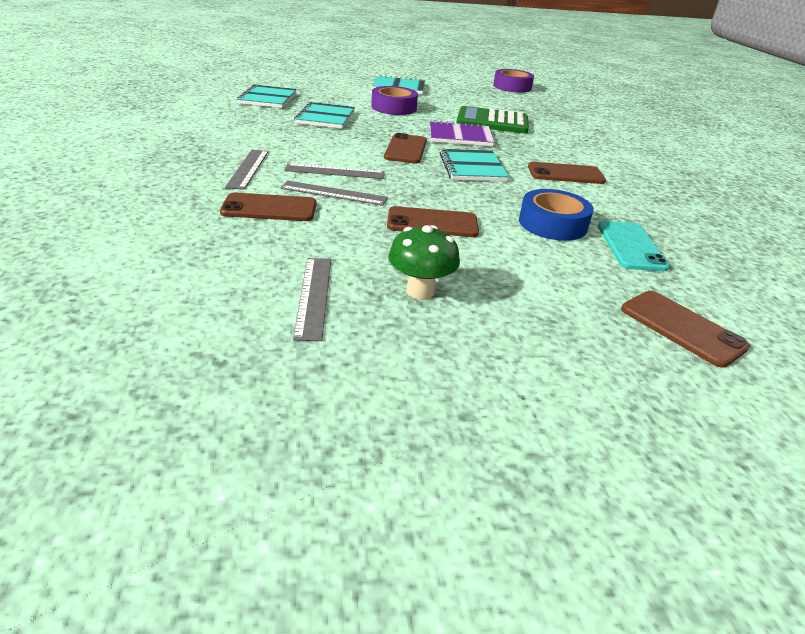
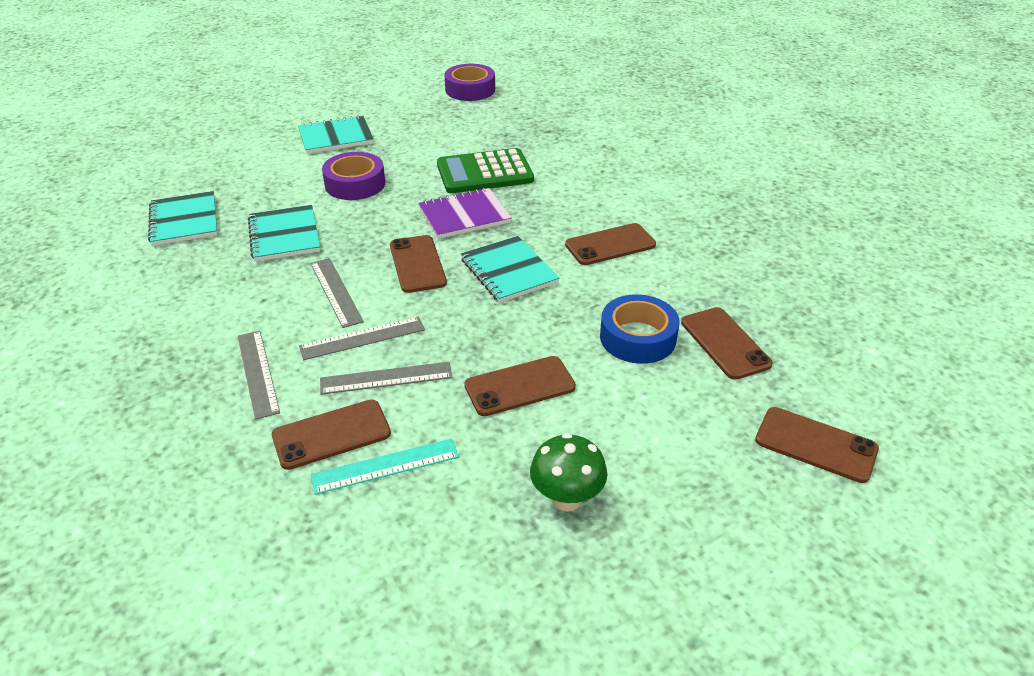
camera: 20 degrees left, 5 degrees up
grey ruler [293,258,331,341] -> grey ruler moved to [310,258,364,328]
turquoise phone [598,221,670,271] -> brown phone [681,307,773,380]
none -> turquoise ruler [311,439,459,495]

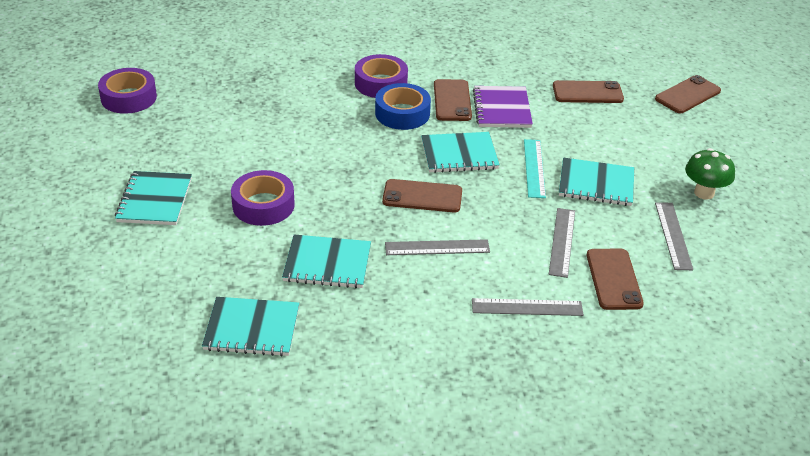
camera: 70 degrees left, 0 degrees up
grey ruler [299,316,425,360] -> grey ruler moved to [655,202,693,270]
turquoise ruler [311,439,459,495] -> turquoise ruler moved to [524,139,546,198]
purple notebook [418,188,512,239] -> purple notebook moved to [473,86,533,128]
green calculator [437,148,534,193] -> none
brown phone [464,356,576,416] -> turquoise notebook [559,158,634,206]
blue tape [600,294,679,364] -> blue tape moved to [375,83,431,130]
none -> purple tape [355,54,408,98]

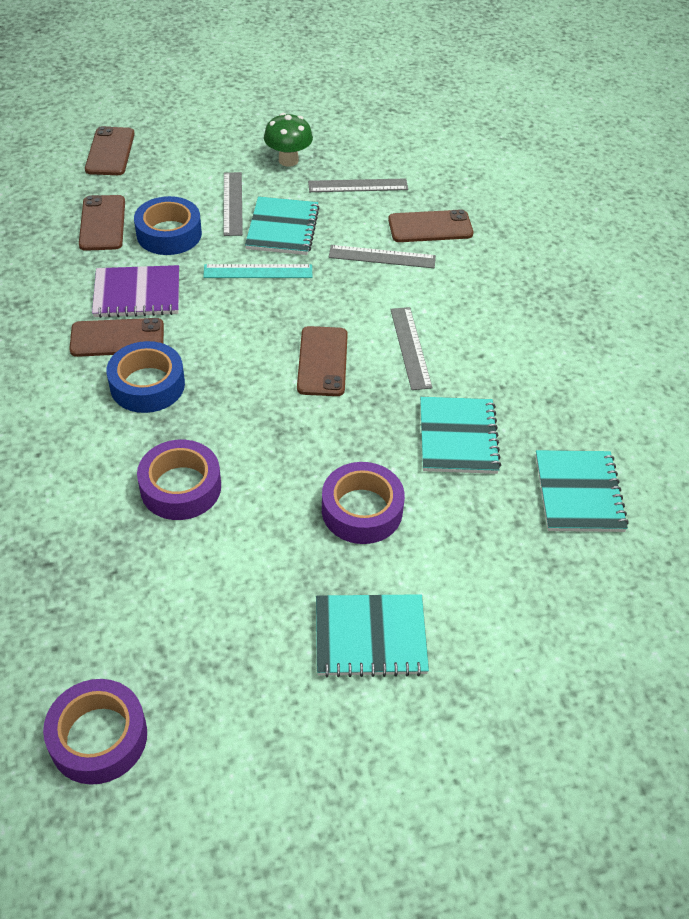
camera: 95 degrees left, 10 degrees up
purple tape [355,54,408,98] -> purple tape moved to [137,440,221,520]
turquoise notebook [421,132,500,173] -> none
grey ruler [472,298,584,316] -> grey ruler moved to [224,172,243,236]
brown phone [655,75,721,113] -> brown phone turned 45 degrees clockwise [85,126,135,175]
none -> blue tape [134,196,202,255]

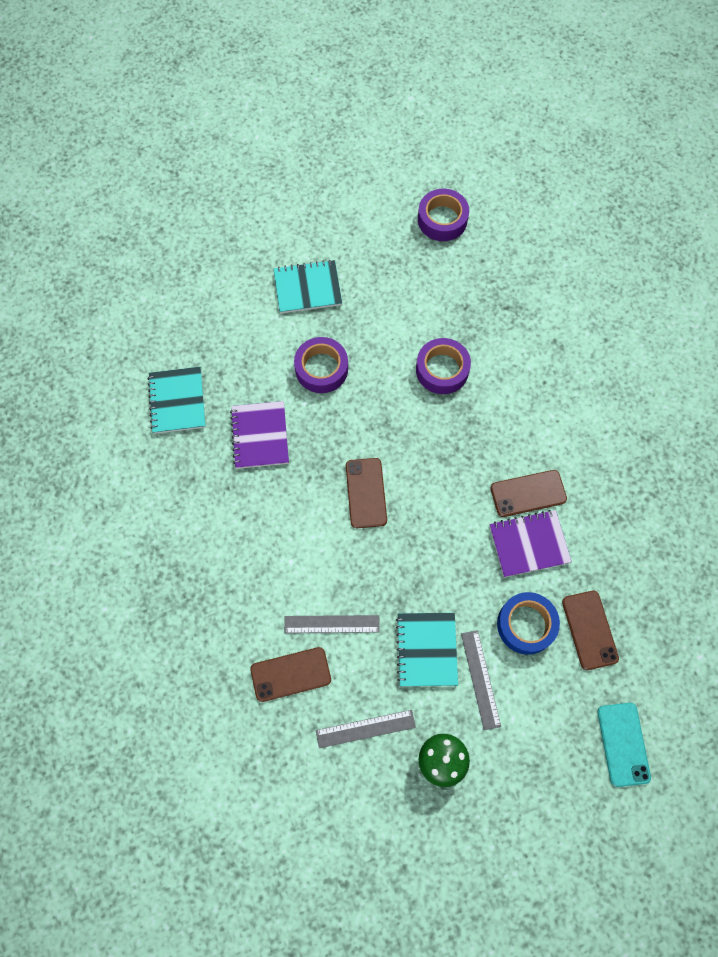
camera: 175 degrees right, 20 degrees up
brown phone [85,126,135,175] -> turquoise phone [597,703,651,787]
blue tape [107,341,185,413] -> none
turquoise ruler [203,264,312,278] -> none
grey ruler [390,307,433,390] -> none
turquoise notebook [420,397,501,474] -> purple notebook [230,401,289,469]

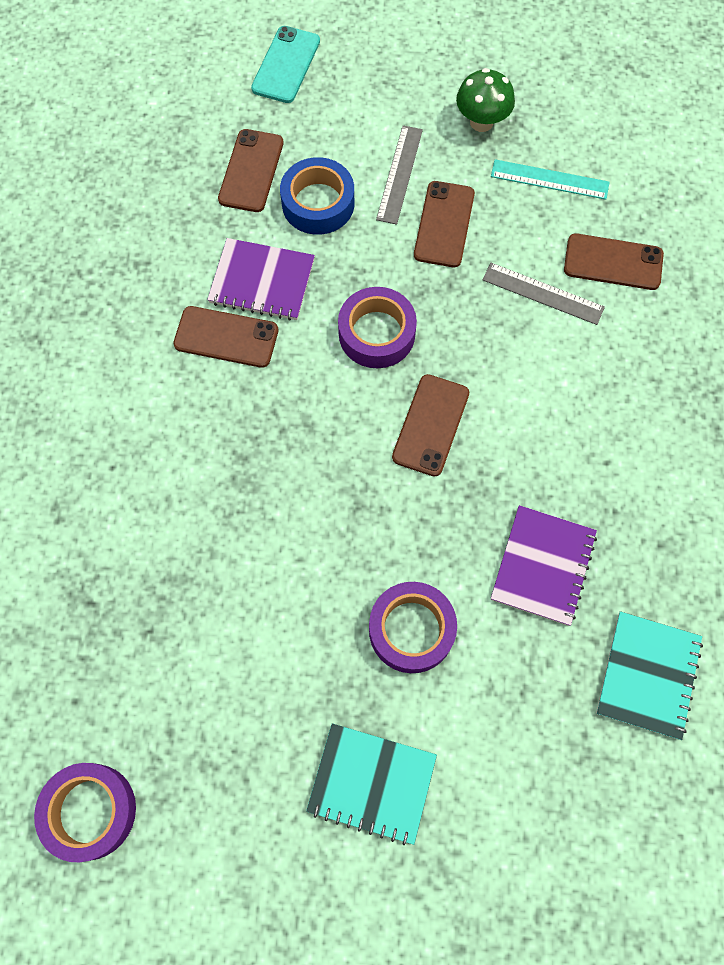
camera: 155 degrees left, 0 degrees up
grey ruler [316,710,416,748] -> turquoise ruler [491,159,610,200]
turquoise notebook [396,613,458,686] -> brown phone [414,181,475,267]
purple tape [416,338,471,394] -> purple tape moved to [338,287,417,368]

